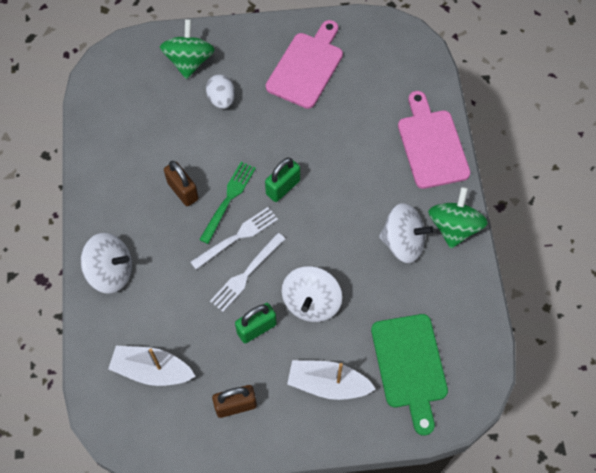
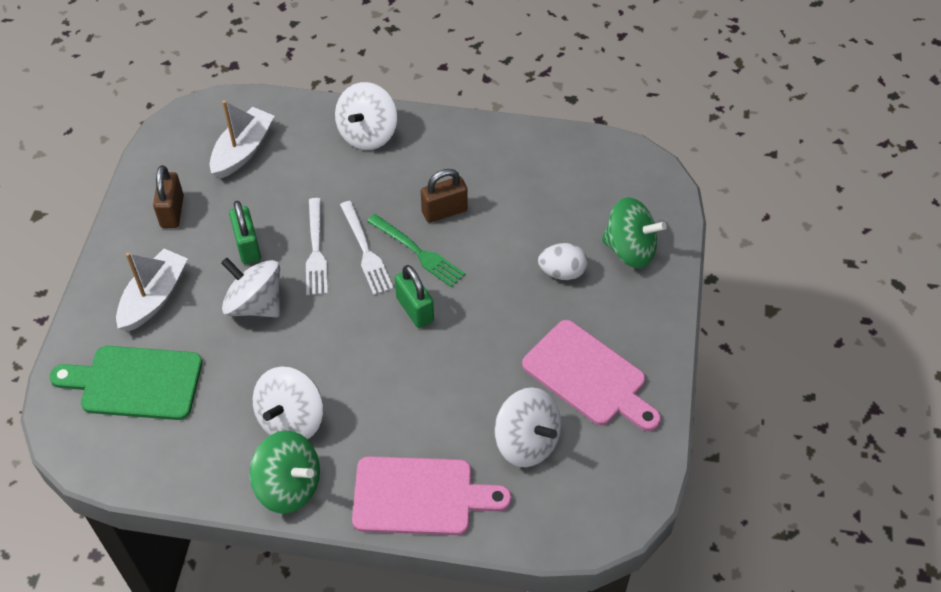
camera: 105 degrees right, 10 degrees down
white fork [210,233,285,312] -> white fork turned 150 degrees counterclockwise [306,198,328,295]
none -> white spinning top [494,387,561,467]

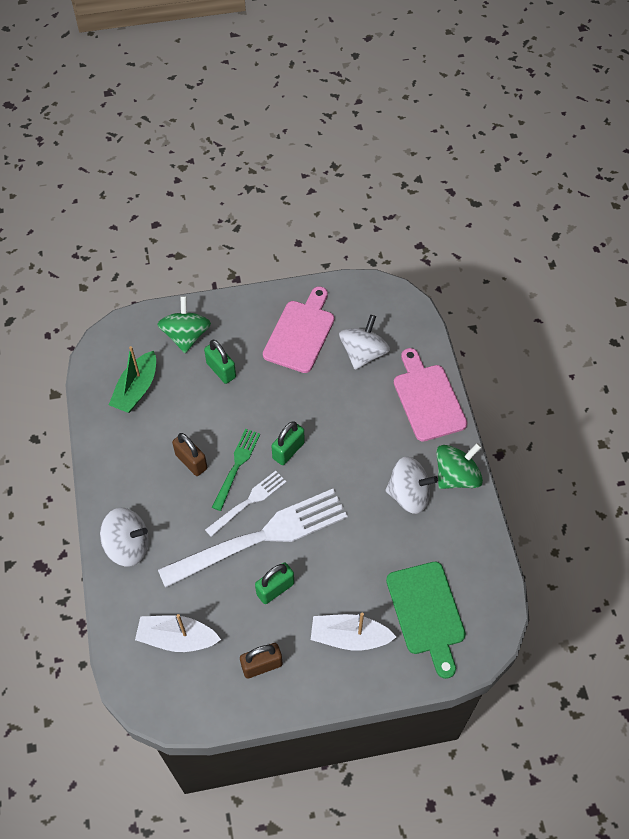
camera: 110 degrees left, 5 degrees up
white spinning top [221,258,280,317] -> none
green spinning top [249,430,320,514] -> green spinning top turned 45 degrees clockwise [437,443,483,489]
white fork [306,198,328,295] -> white fork [158,489,348,588], size x2.01
white egg [538,243,588,280] -> green padlock [204,340,236,384]
none -> green boat [109,346,156,413]

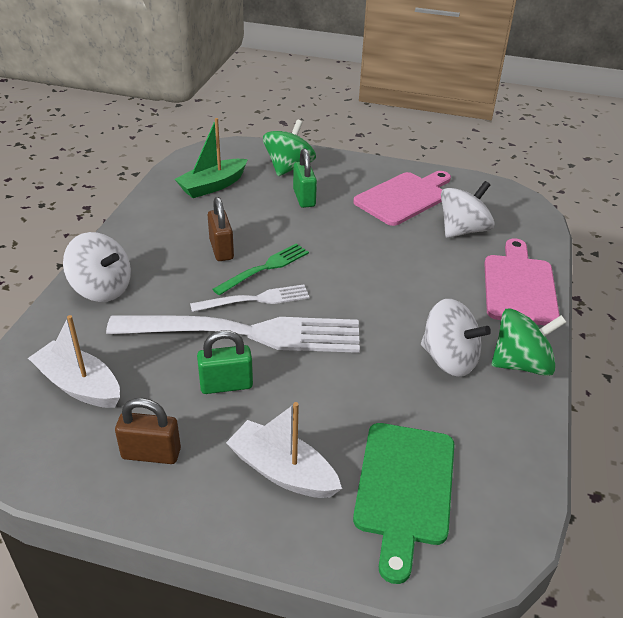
camera: 25 degrees right, 20 degrees down
green padlock [271,421,304,465] -> none

